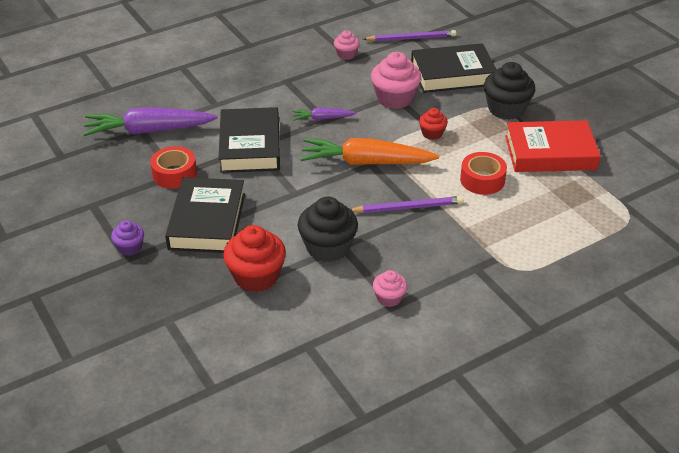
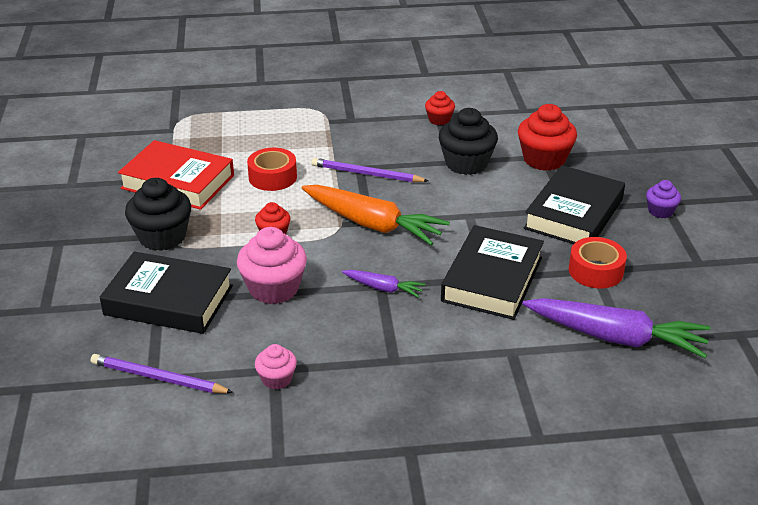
camera: 155 degrees left, 5 degrees down
pink cupcake [373,270,407,307] -> red cupcake [425,91,455,125]

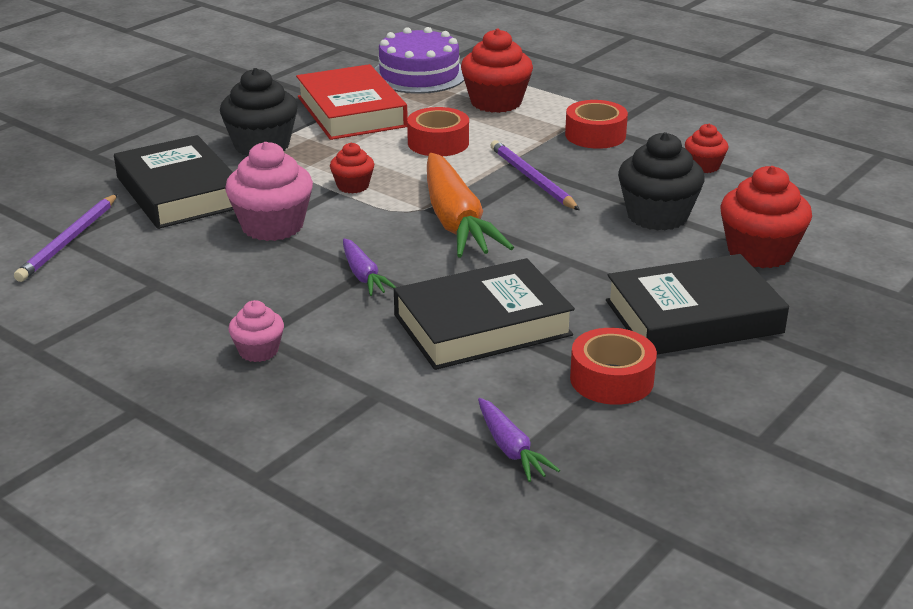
camera: 45 degrees right, 5 degrees down
purple pencil [91,354,233,393] -> purple pencil turned 135 degrees counterclockwise [14,194,118,282]
pink cupcake [255,344,297,389] -> pink cupcake moved to [229,300,284,362]
purple carrot [522,298,710,358] -> purple carrot [478,398,560,482], size x0.49
purple cupcake [646,180,681,218] -> none
none -> purple cake [374,27,464,94]
none -> red cupcake [461,29,533,113]
none -> red tape [565,100,628,149]

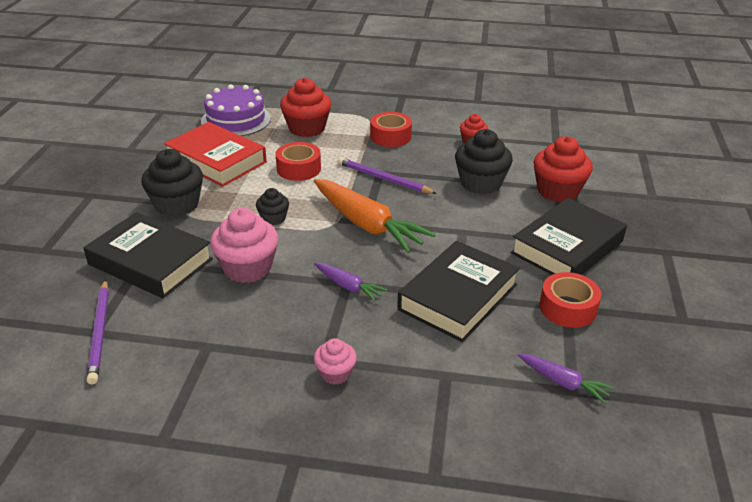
camera: 30 degrees left, 5 degrees up
red cupcake [330,143,374,194] -> black cupcake [256,188,289,225]

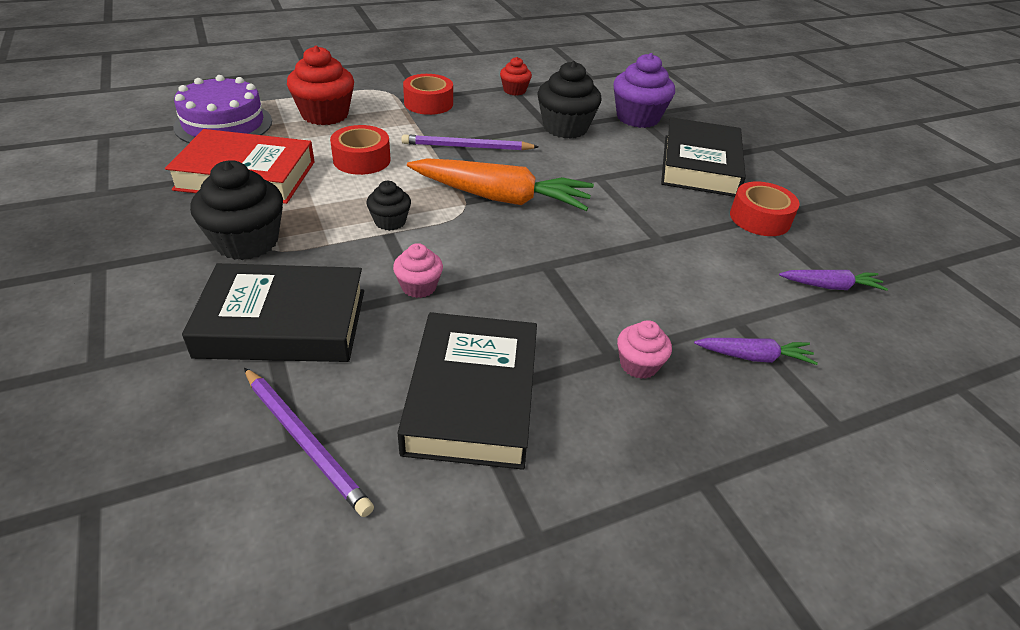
camera: 35 degrees left, 5 degrees up
pink cupcake [210,208,278,283] -> pink cupcake [393,243,443,298], size x0.55
purple carrot [314,263,387,302] -> purple carrot moved to [694,338,818,365]
black book [397,241,520,342] -> black book moved to [398,312,537,470]
red cupcake [533,136,593,202] -> purple cupcake [613,53,675,128]

